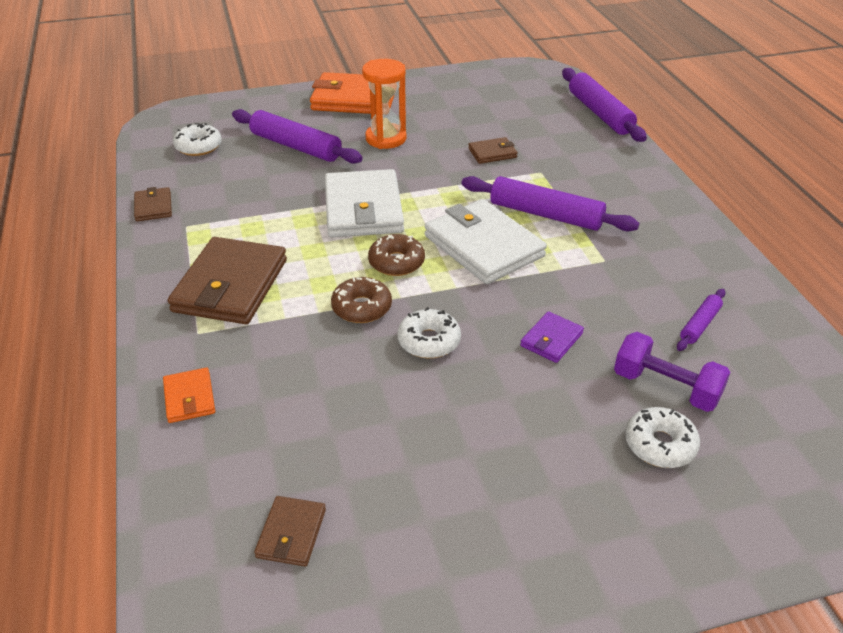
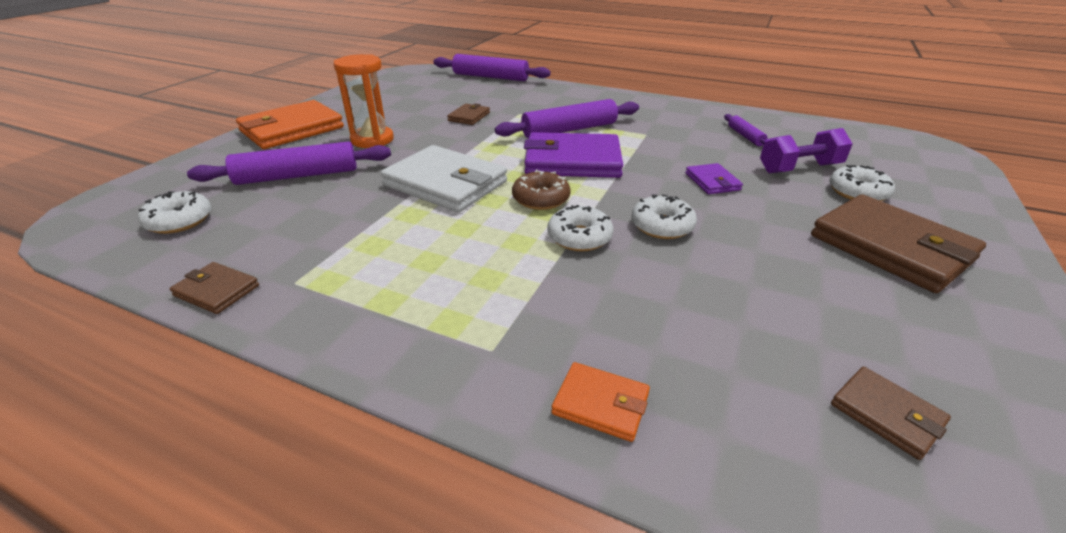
camera: 50 degrees left, 5 degrees down
brown wallet [168,237,287,324] -> brown wallet moved to [811,194,986,293]
brown donut [331,277,392,323] -> white donut [547,205,613,251]
white wallet [425,199,547,284] -> purple wallet [524,132,623,178]

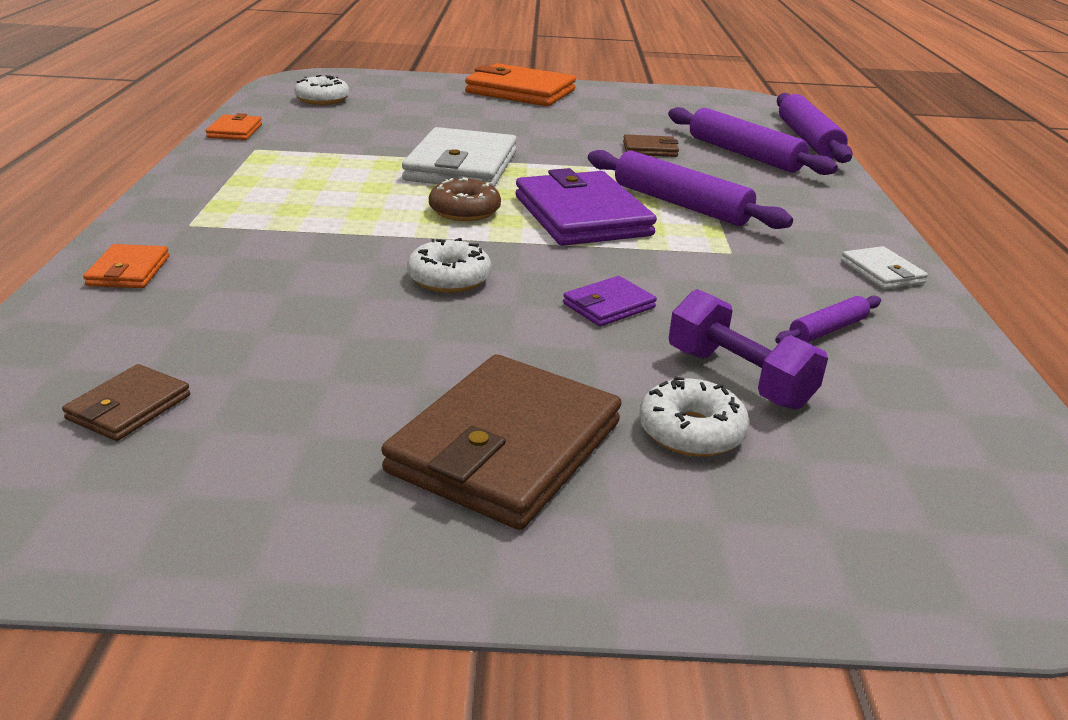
camera: 65 degrees right, 5 degrees down
brown wallet [170,262,259,314] -> orange wallet [206,113,262,140]
purple rolling pin [187,142,391,185] -> purple rolling pin moved to [668,107,838,175]
orange hourglass [334,54,394,148] -> none
white donut [547,205,613,251] -> none
none -> white wallet [841,246,928,290]

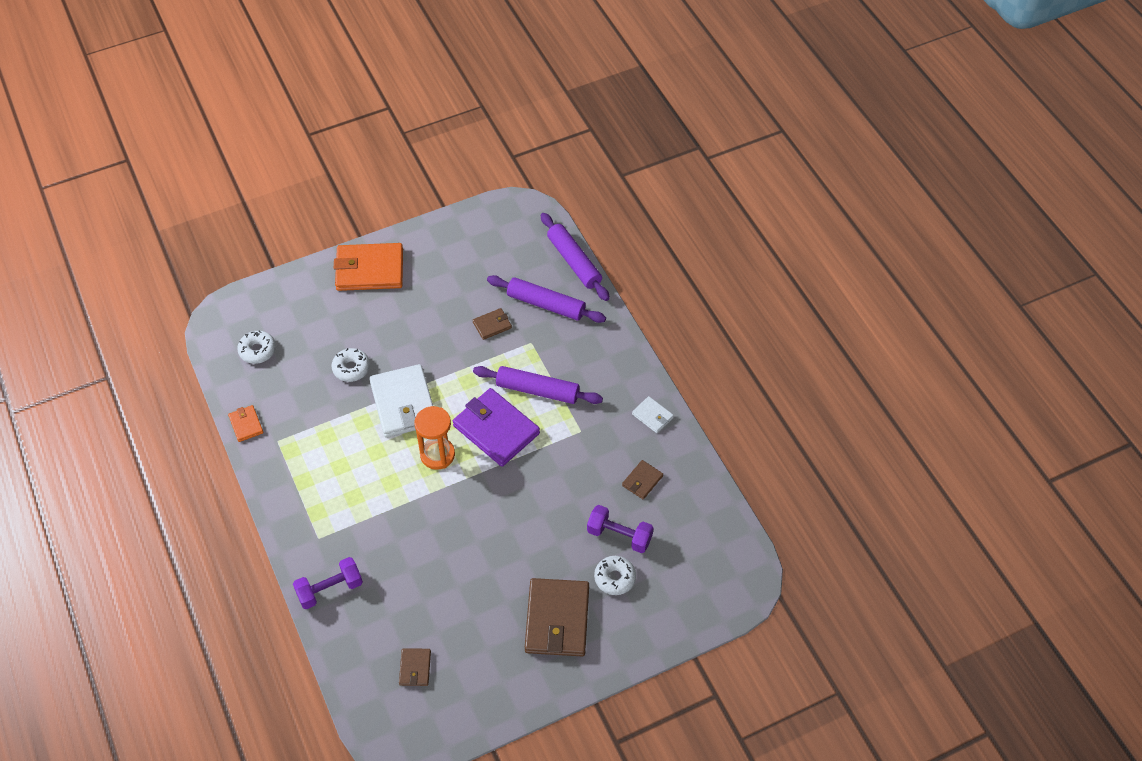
camera: 25 degrees left, 25 degrees up
orange wallet [83,244,169,288] -> purple dumbbell [293,557,363,609]
white donut [407,238,492,293] -> white donut moved to [332,348,370,382]
brown donut [429,177,501,221] -> orange hourglass [414,406,455,470]
purple wallet [563,276,657,326] -> none
purple rolling pin [775,296,881,344] -> brown wallet [622,460,663,500]

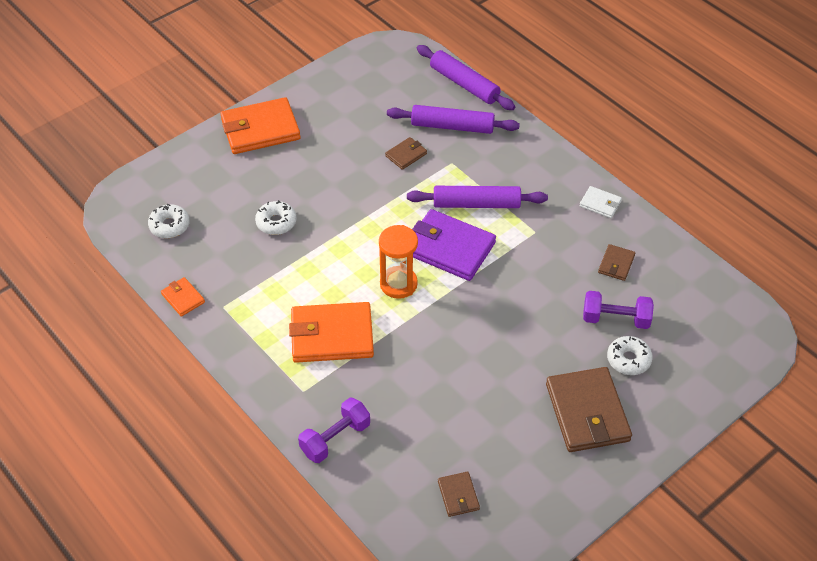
camera: 15 degrees left, 5 degrees down
white wallet [369,364,433,437] -> none
none -> orange wallet [289,302,374,363]

